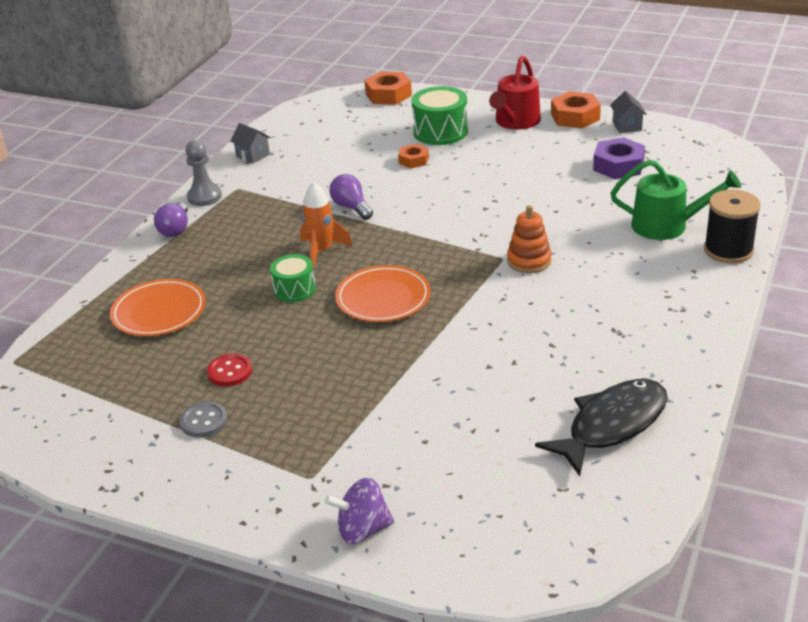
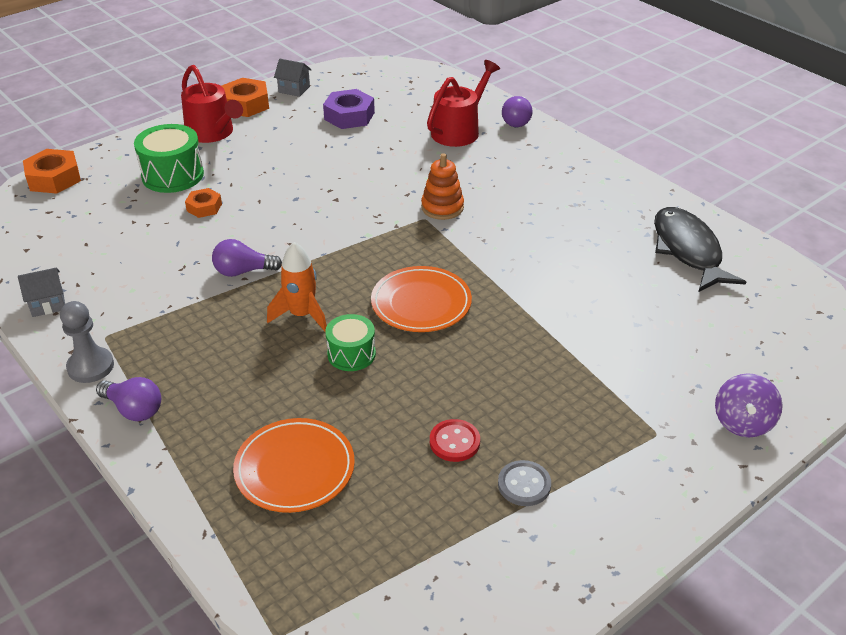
camera: 65 degrees left, 5 degrees up
green watering can [611,159,741,240] -> red watering can [427,60,500,147]
black spool [704,190,761,263] -> purple light bulb [502,96,532,127]

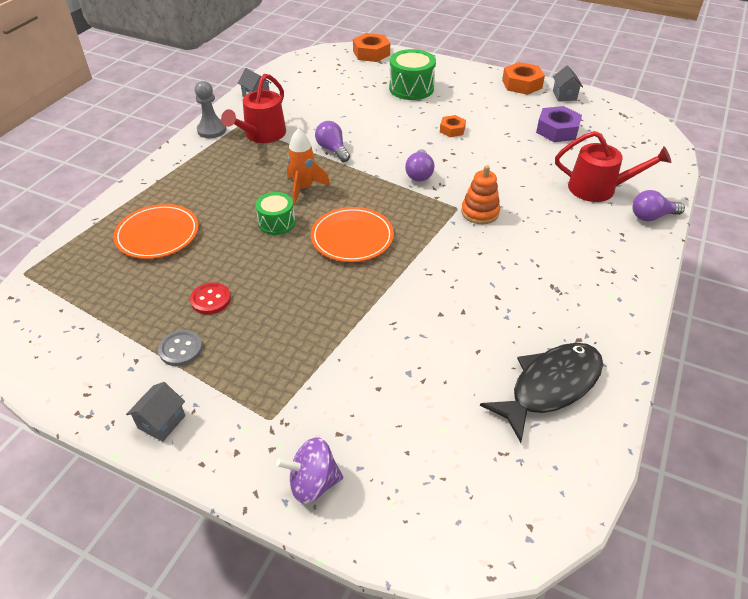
camera: 65 degrees right, 5 degrees up
purple light bulb [96,377,161,421] -> purple light bulb moved to [405,149,434,182]
red watering can [181,65,243,143] -> red watering can moved to [221,74,286,143]
orange nut [185,188,222,218] -> orange nut moved to [440,115,466,137]
none -> grey house [126,382,185,442]

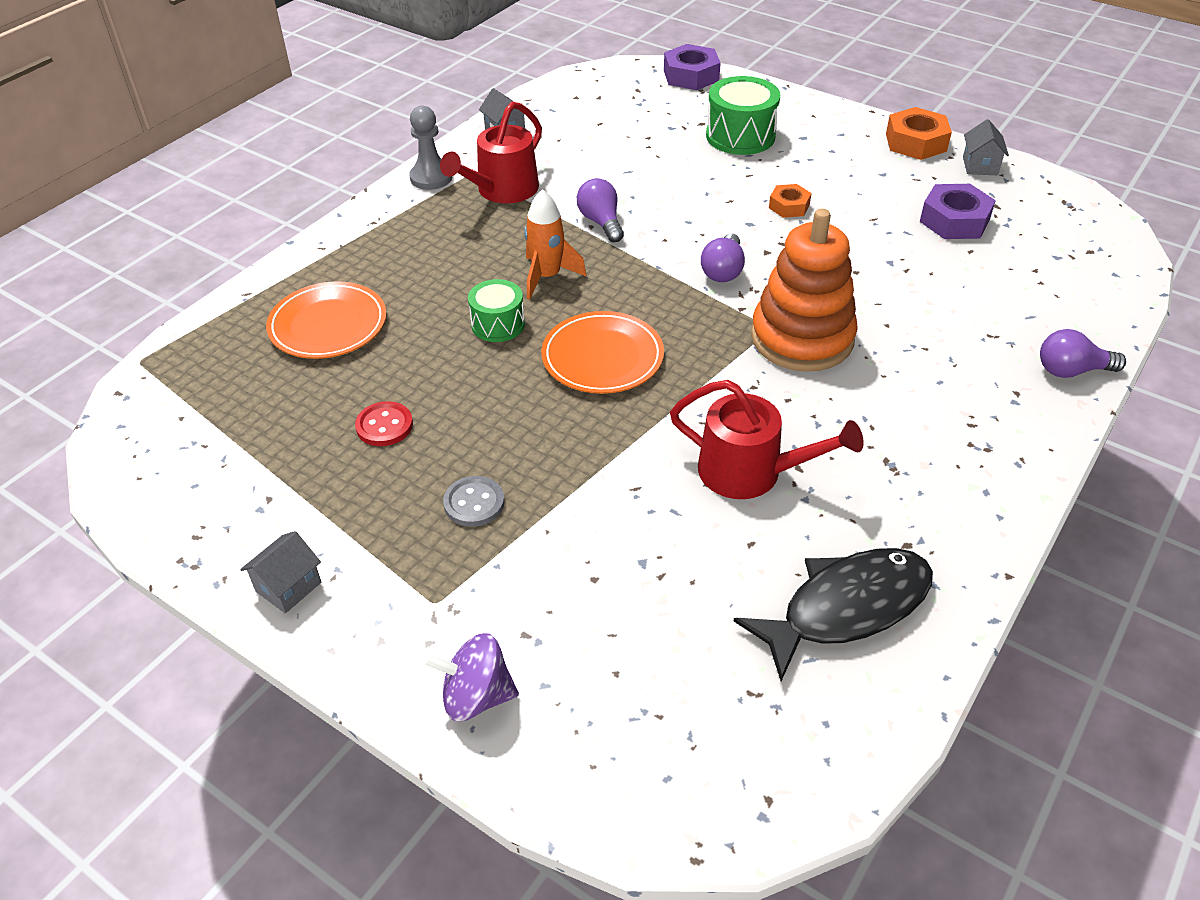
camera: 10 degrees right, 0 degrees up
grey button [158,330,203,366] -> grey button moved to [443,476,505,527]
orange nut [353,33,390,62] -> purple nut [664,44,721,90]
orange stacking toy [461,165,500,224] -> orange stacking toy [751,209,858,372], size x1.78
red watering can [555,131,671,202] -> red watering can moved to [670,380,864,499]

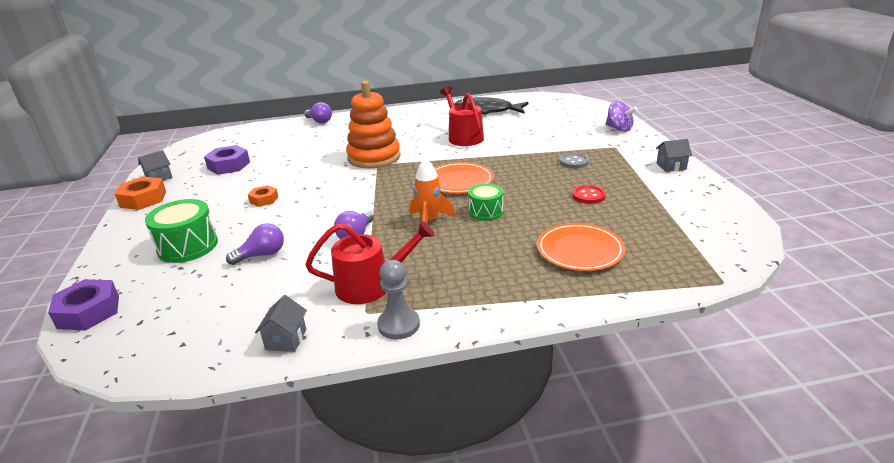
camera: 135 degrees left, 15 degrees down
purple light bulb [701,233,745,282] -> purple light bulb moved to [226,223,284,265]

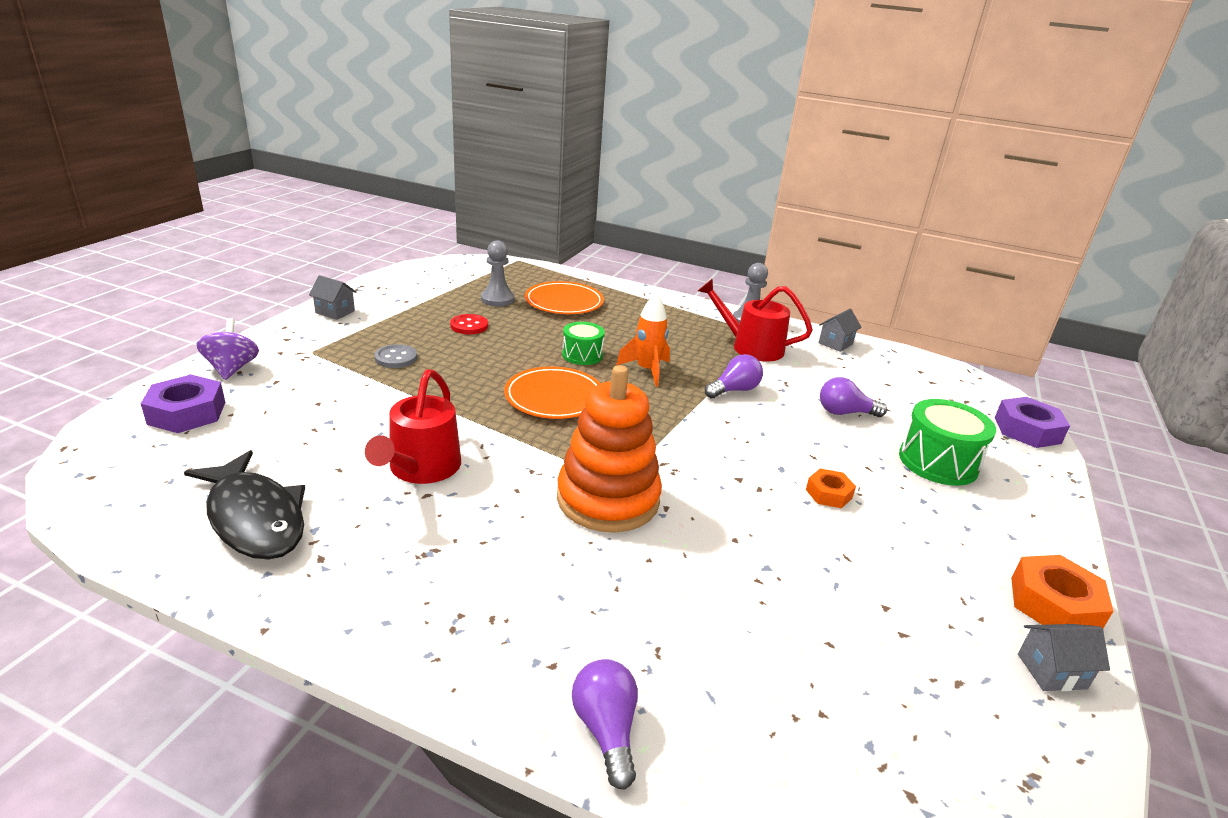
camera: 150 degrees left, 0 degrees up
purple nut [204,145,250,175] -> purple nut moved to [141,375,225,433]
none -> grey pawn [481,240,515,307]

